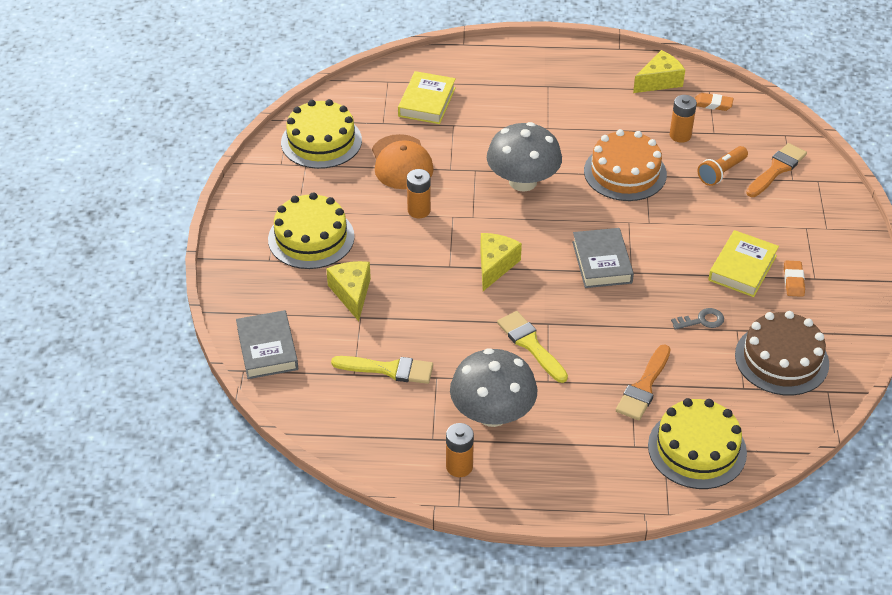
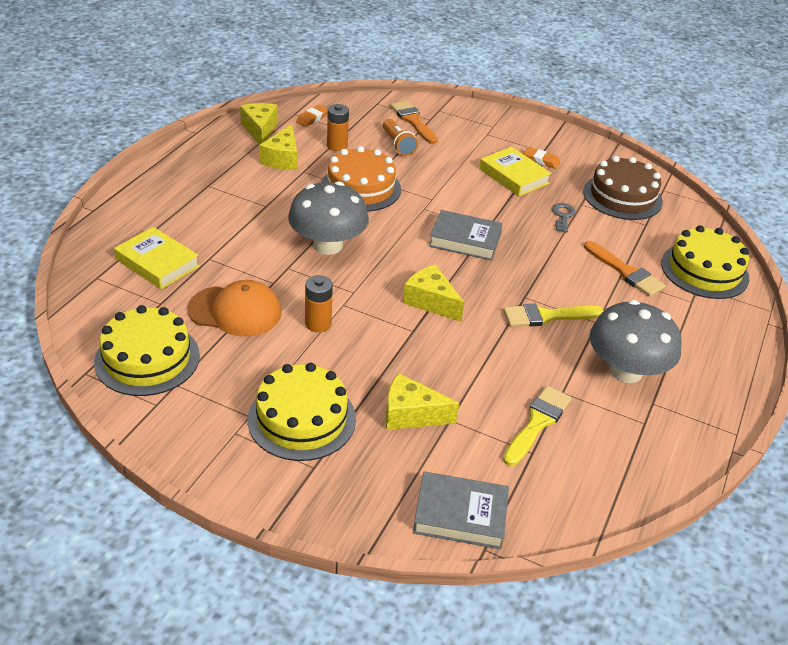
camera: 70 degrees left, 5 degrees down
orange battery [446,423,474,477] -> none
none -> yellow cheese [259,124,297,170]

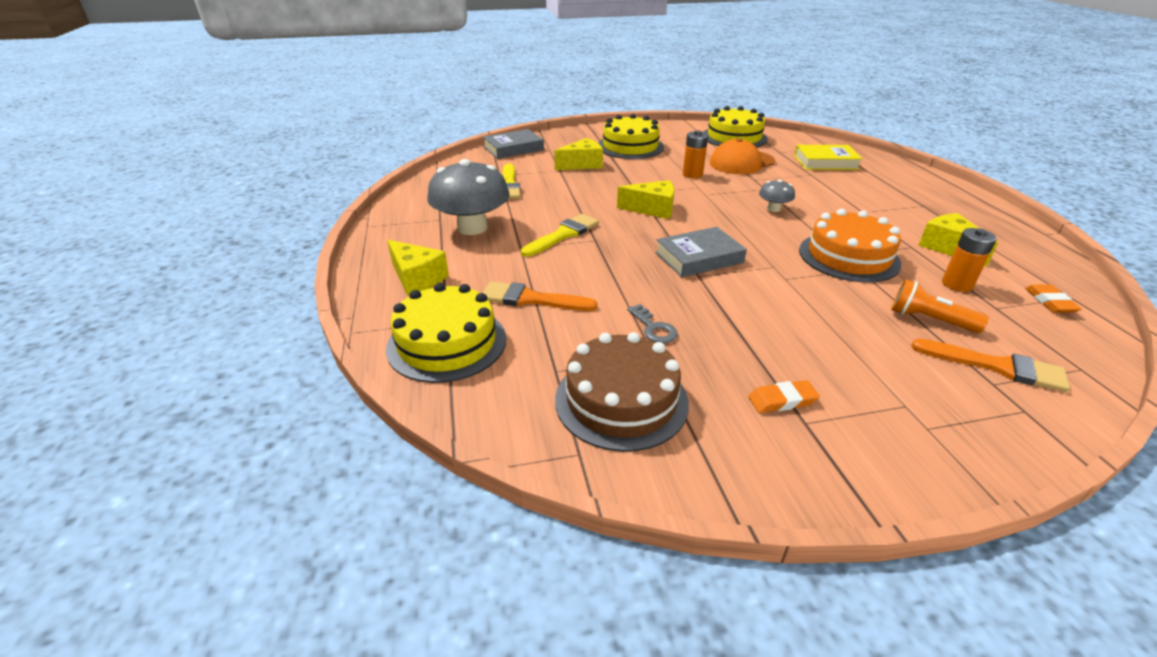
camera: 145 degrees right, 5 degrees down
yellow cheese [240,103,278,145] -> yellow cheese moved to [387,240,449,296]
grey mushroom [288,181,369,255] -> grey mushroom [759,179,795,212], size x0.46
yellow book [479,147,552,196] -> none

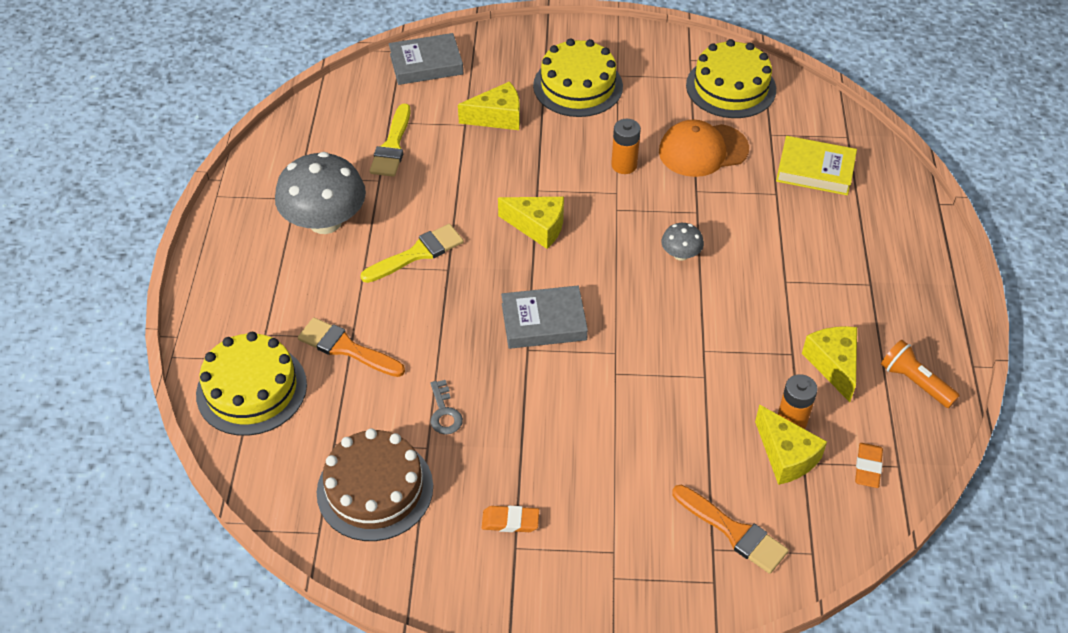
camera: 15 degrees right, 15 degrees up
yellow cheese [387,240,449,296] -> yellow cheese moved to [755,405,827,485]
orange cake [799,209,901,282] -> none
orange flashlight [891,279,989,333] -> orange flashlight moved to [881,340,960,408]

